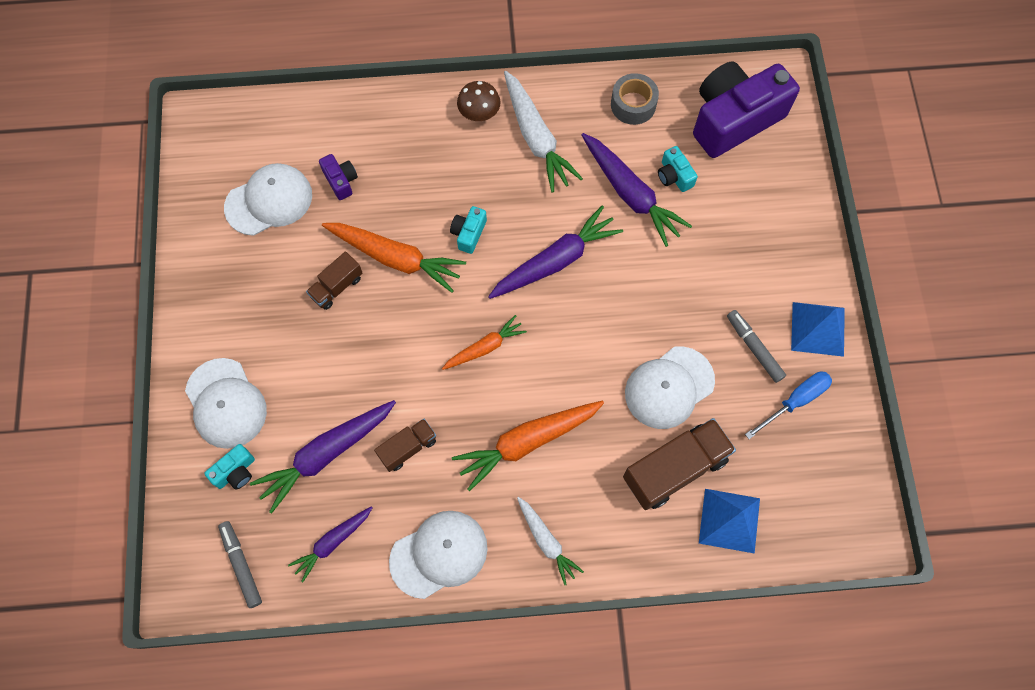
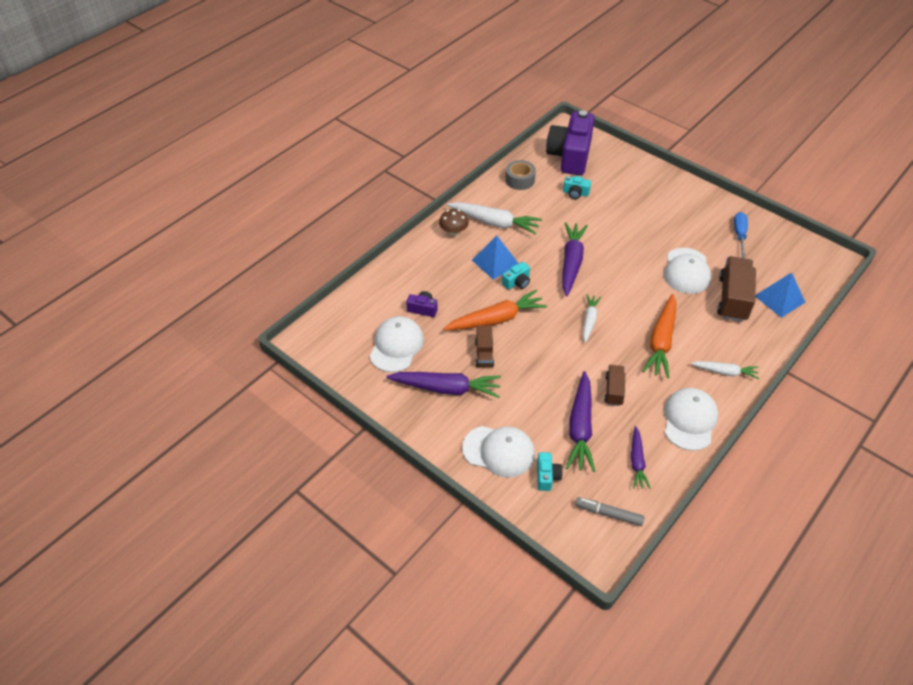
camera: 45 degrees left, 20 degrees down
orange carrot [442,315,527,370] -> white carrot [583,294,601,343]
turquoise camera [450,206,487,254] -> turquoise camera turned 105 degrees counterclockwise [502,262,530,290]
purple carrot [582,133,692,247] -> purple carrot moved to [386,372,501,398]
grey marker [727,310,786,383] -> none
blue pyramid [791,302,845,357] -> blue pyramid moved to [472,235,519,280]

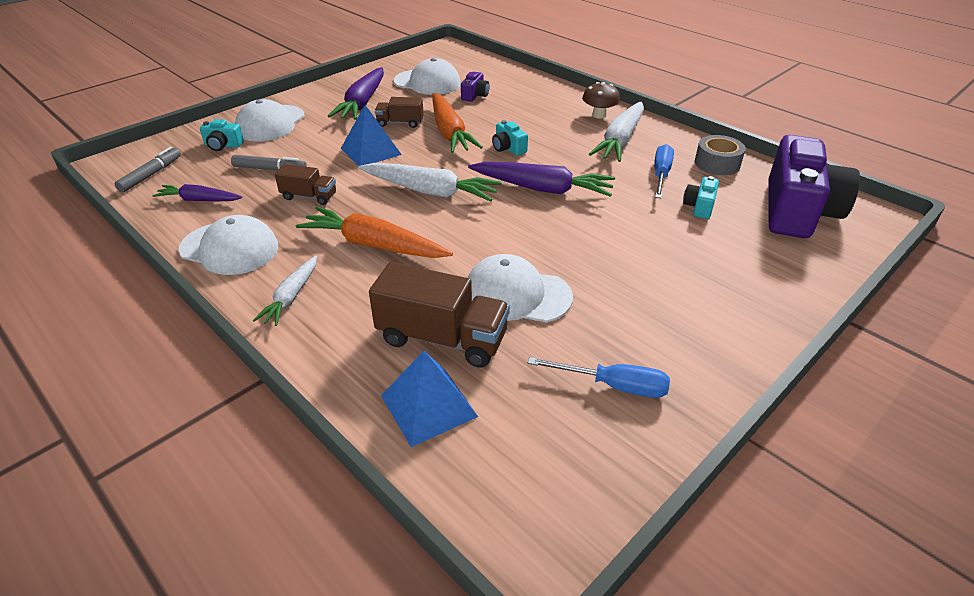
camera: 95 degrees right, 10 degrees down
blue pyramid [472,235,519,280] -> blue pyramid moved to [341,105,402,166]
purple camera [546,110,595,175] -> purple camera turned 90 degrees clockwise [769,135,860,238]
purple carrot [566,371,595,472] -> grey marker [231,155,307,170]
white carrot [583,294,601,343] -> white carrot [359,163,502,202], size x1.69
none -> blue screwdriver [654,144,674,198]

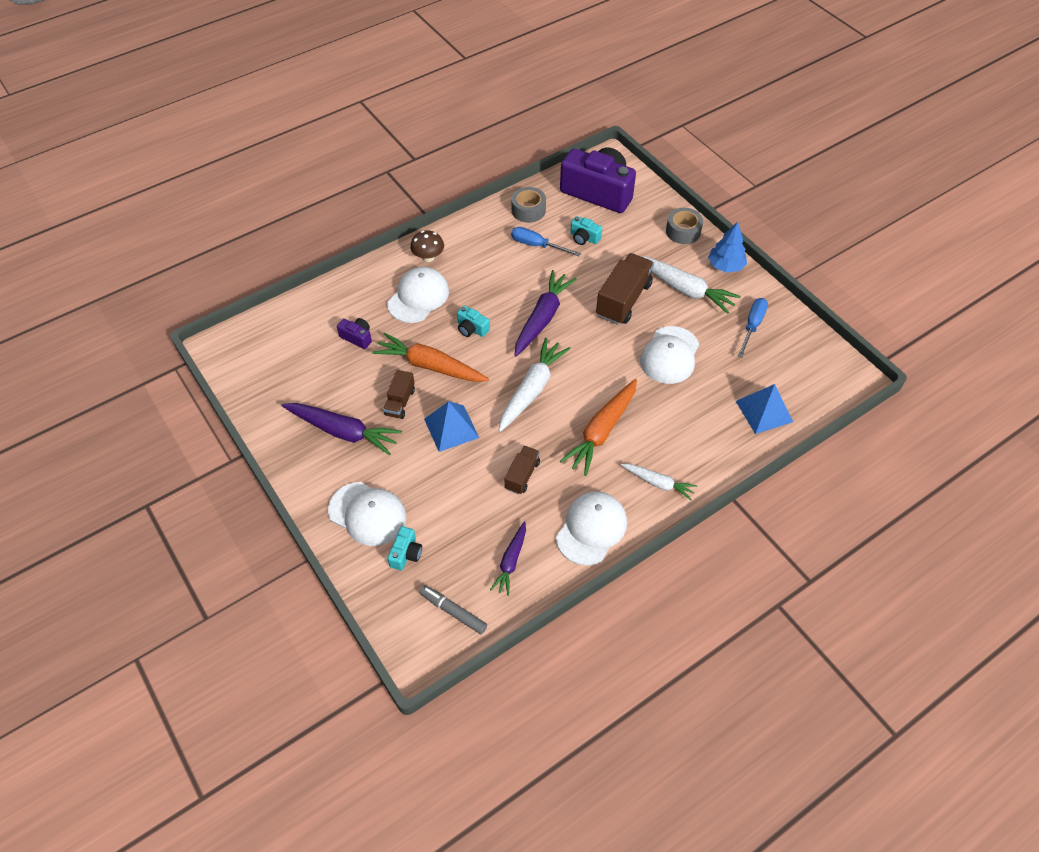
camera: 80 degrees left, 15 degrees up
grey marker [231,155,307,170] -> none
brown truck [369,262,510,368] -> brown truck moved to [596,253,654,325]
white cap [394,58,461,95] -> white cap moved to [387,267,449,323]
orange carrot [432,93,483,153] -> orange carrot turned 150 degrees counterclockwise [372,333,489,382]
turquoise camera [492,120,528,156] -> turquoise camera turned 60 degrees clockwise [457,305,490,337]
white carrot [589,101,644,162] -> white carrot moved to [641,256,741,314]
none -> grey tape [666,208,703,244]
none -> blue tree [708,222,747,273]

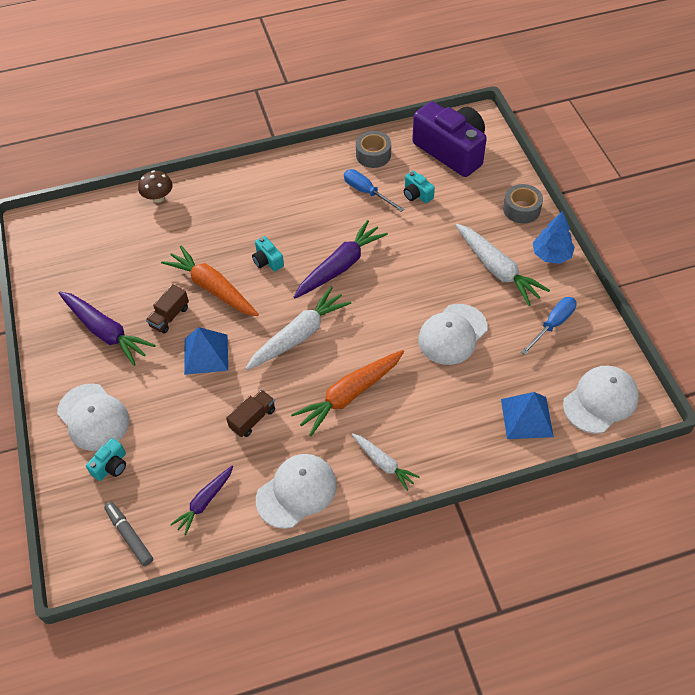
camera: 20 degrees right, 0 degrees up
purple camera [337,318,372,349] -> none
white cap [387,267,449,323] -> white cap moved to [563,365,639,434]
brown mushroom [410,230,444,262] -> brown mushroom moved to [138,170,173,203]
brown truck [596,253,654,325] -> none

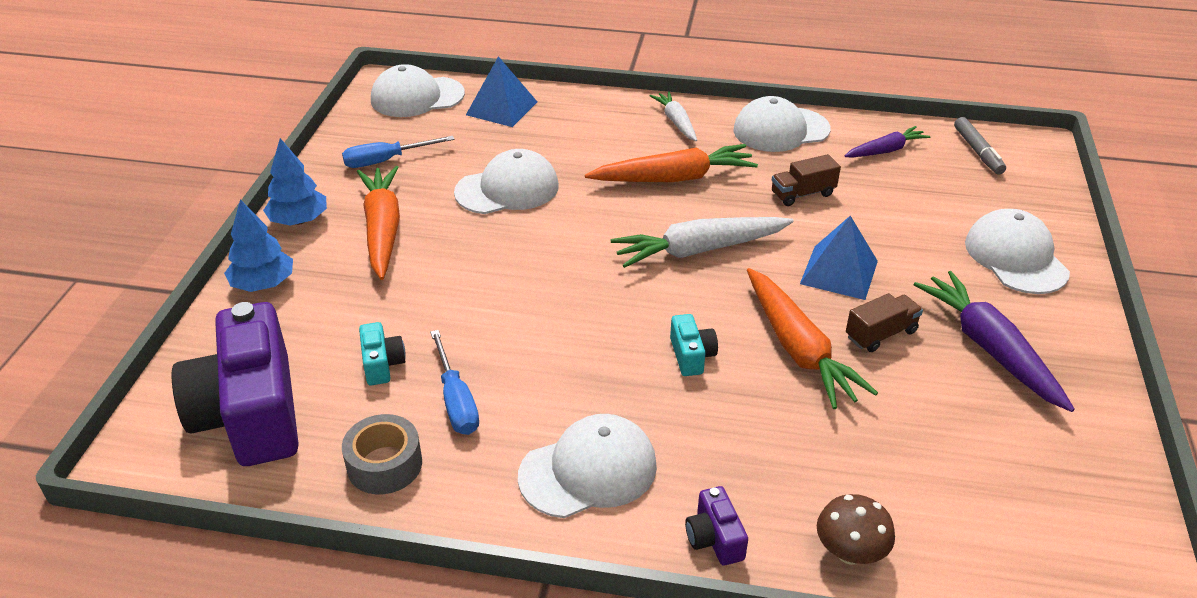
camera: 155 degrees left, 15 degrees down
turquoise camera [86,438,126,481] -> none
purple carrot [294,220,388,298] -> none
white carrot [455,223,550,306] -> orange carrot [357,166,400,280]
grey tape [503,184,543,224] -> blue tree [224,199,293,292]
none -> white cap [518,414,657,518]
none -> purple camera [685,486,748,565]

